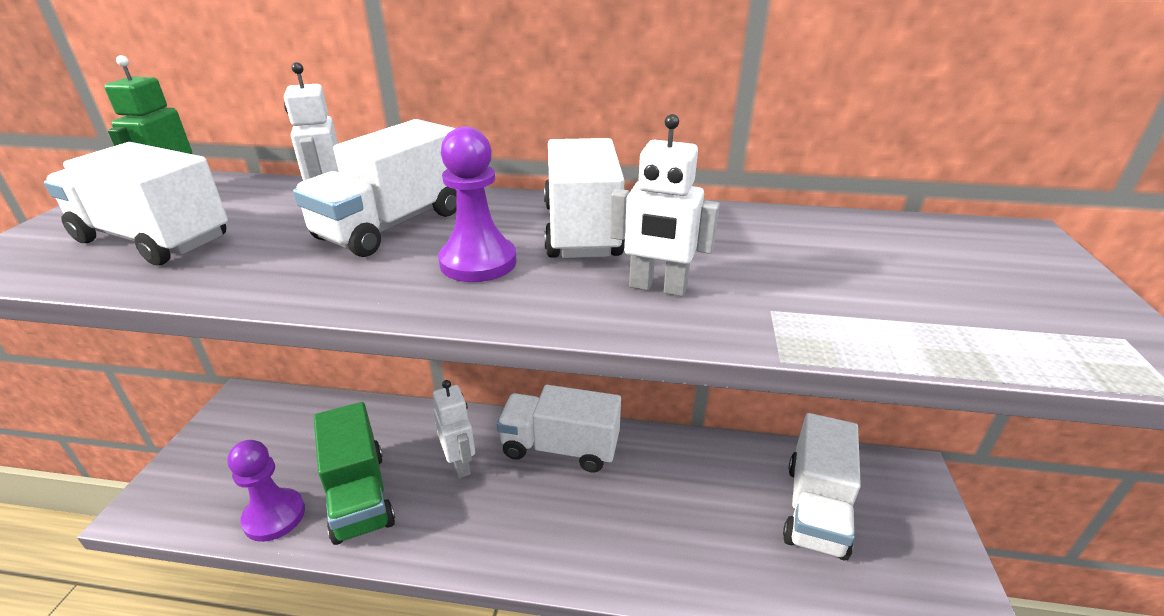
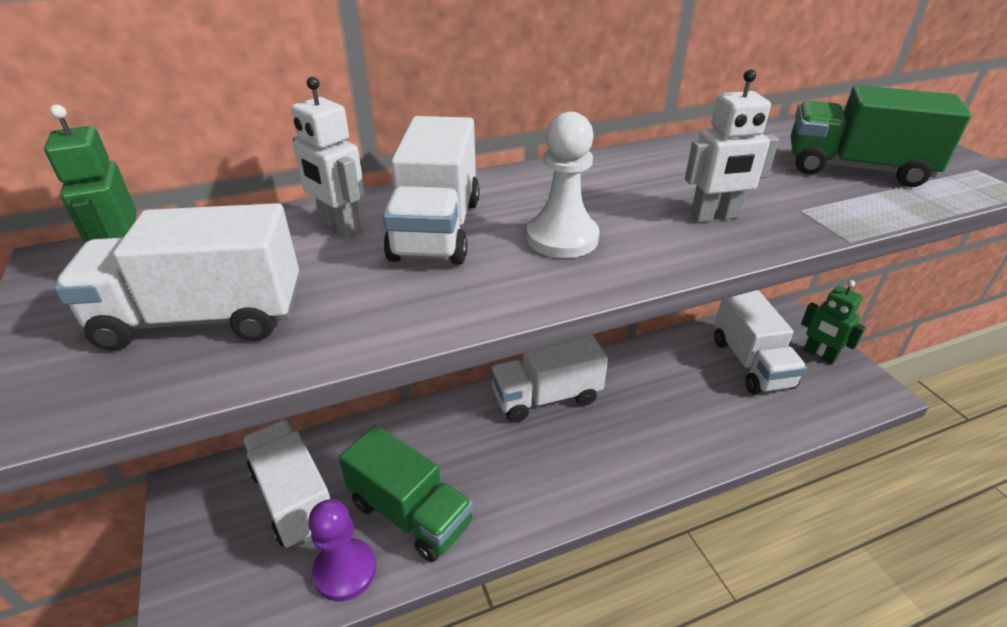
camera: 30 degrees left, 5 degrees up
white robot [433,380,475,479] -> none
purple pawn [438,127,517,282] -> white pawn [527,112,600,258]
white truck [544,138,625,258] -> white truck moved to [242,419,331,548]
none -> green truck [791,85,972,187]
none -> green robot [801,280,866,364]

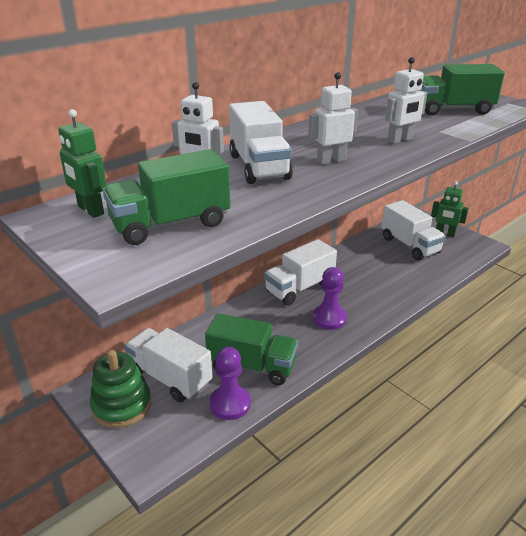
camera: 20 degrees left, 5 degrees down
white truck [54,203,299,351] -> green truck [103,149,230,245]
white pawn [527,112,600,258] -> white robot [308,72,358,165]
none -> green stacking toy [90,350,151,428]
none -> purple pawn [312,267,347,330]

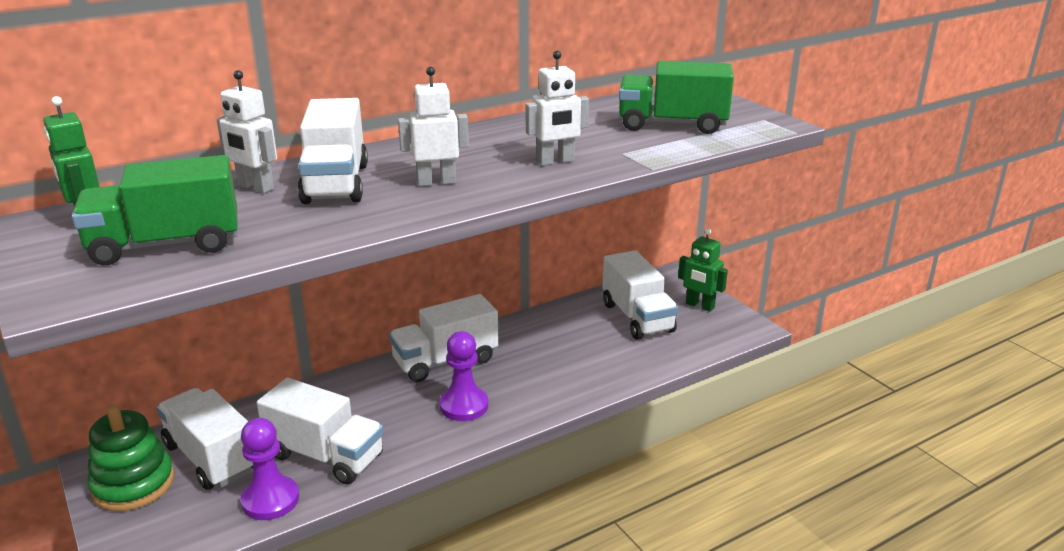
camera: 10 degrees right, 5 degrees down
green truck [205,313,298,385] -> white truck [257,378,384,484]

